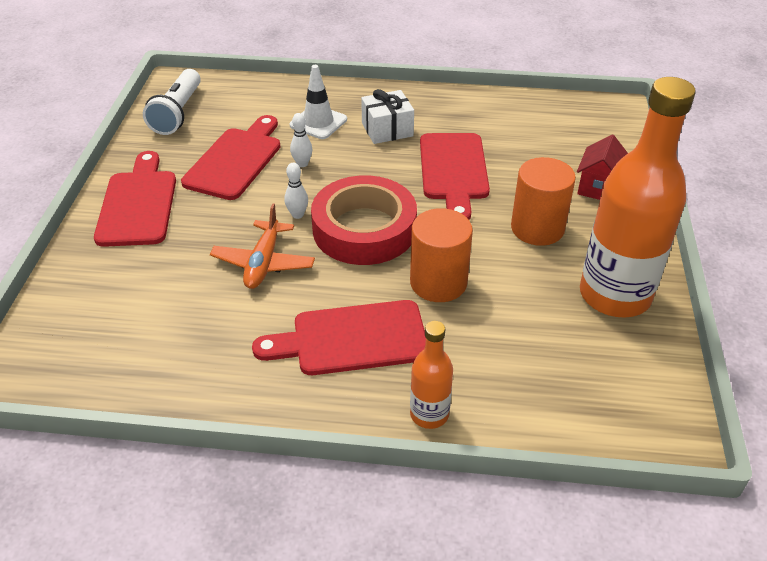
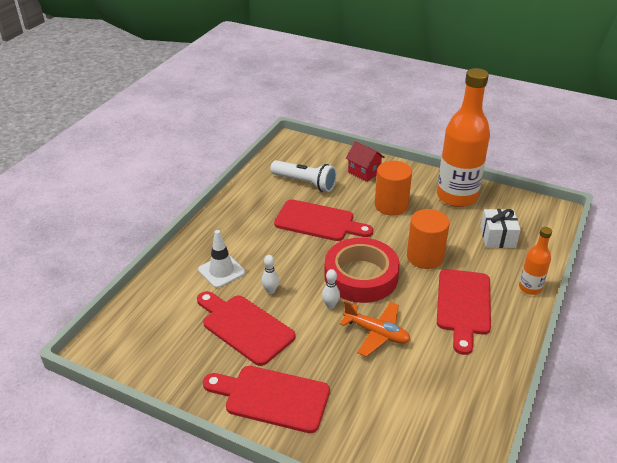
camera: 70 degrees left, 5 degrees down
white flashlight [143,69,201,135] -> white flashlight moved to [270,160,337,192]
white gift [361,89,414,144] -> white gift moved to [480,209,521,248]

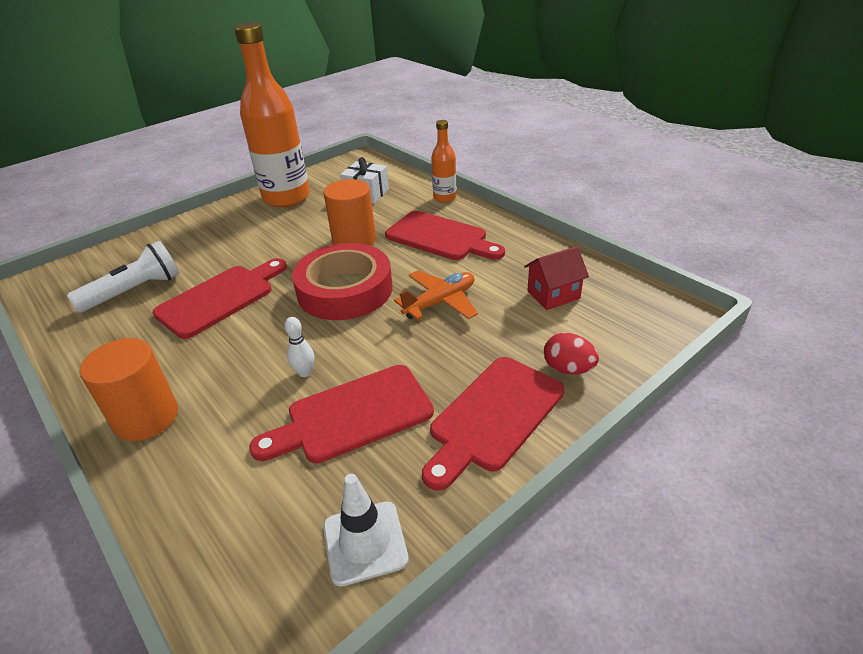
camera: 65 degrees left, 0 degrees up
white traffic cone [198,230,245,288] -> white traffic cone moved to [323,474,409,587]
white bowling pin [322,269,340,309] -> none
red house [346,141,385,182] -> red house moved to [524,246,589,310]
orange cylinder [375,161,412,216] -> orange cylinder moved to [80,338,178,441]
none -> red egg [544,333,599,374]

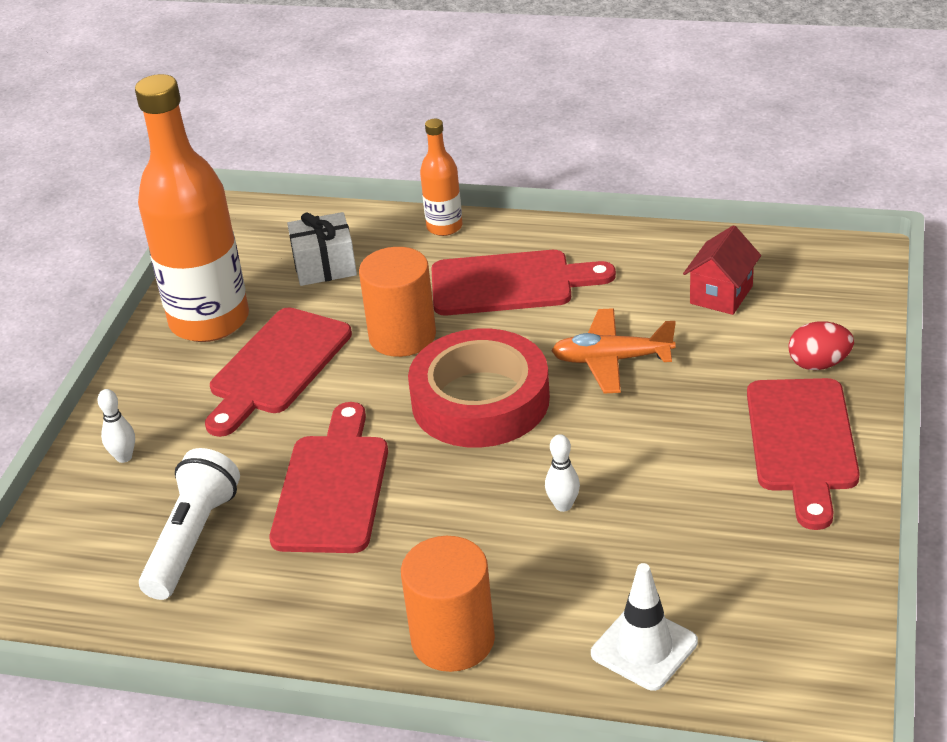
camera: 35 degrees left, 0 degrees up
red cutting board [249,365,434,464] -> red cutting board moved to [205,307,352,437]
white traffic cone [323,474,409,587] -> white traffic cone moved to [591,563,698,691]
orange plane [394,270,478,320] -> orange plane turned 105 degrees counterclockwise [551,308,676,394]
none -> white bowling pin [97,389,135,463]

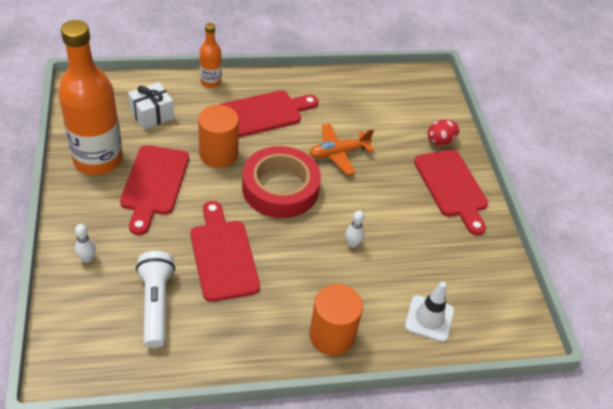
camera: 30 degrees left, 10 degrees up
red house [683,225,761,315] -> none

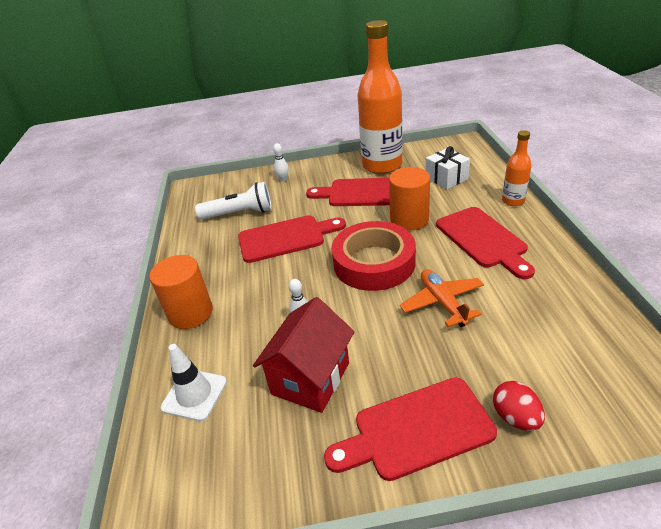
camera: 100 degrees right, 10 degrees down
none -> red house [253,297,355,413]

